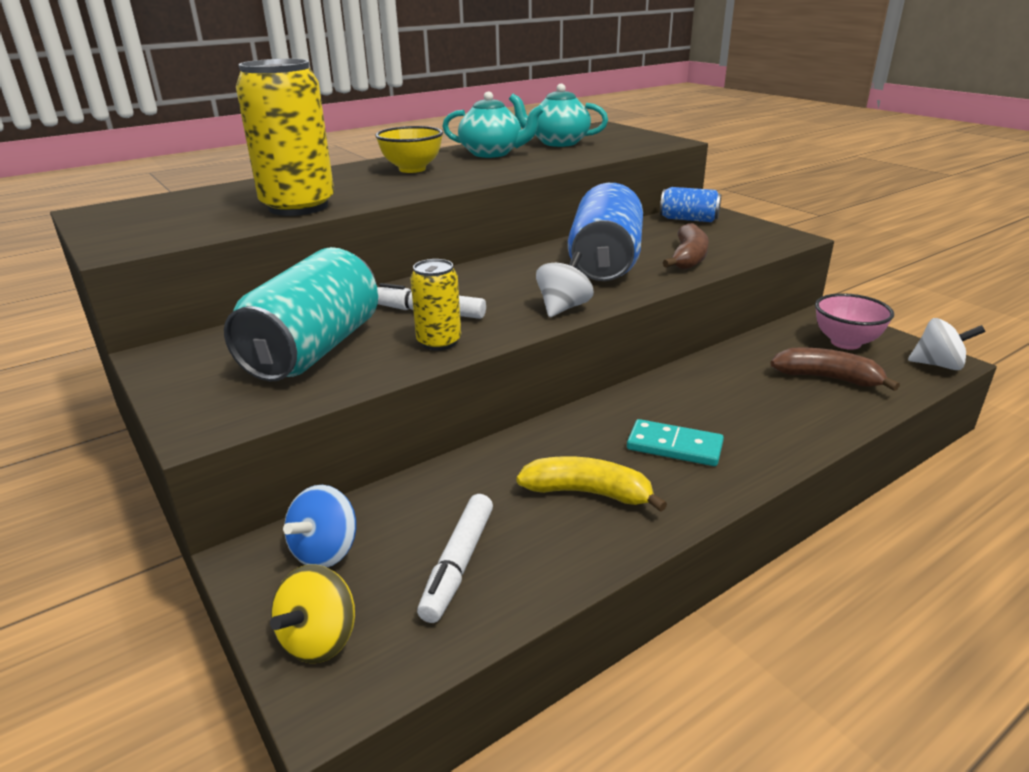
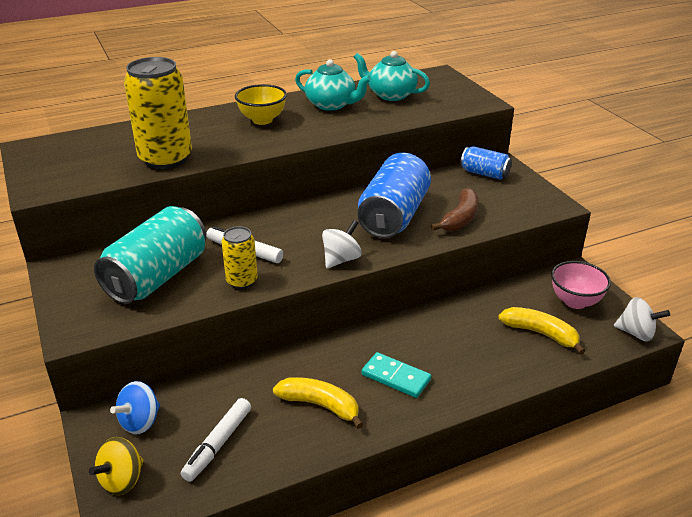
camera: 10 degrees right, 5 degrees up
brown banana [770,348,900,391] -> yellow banana [498,307,585,354]

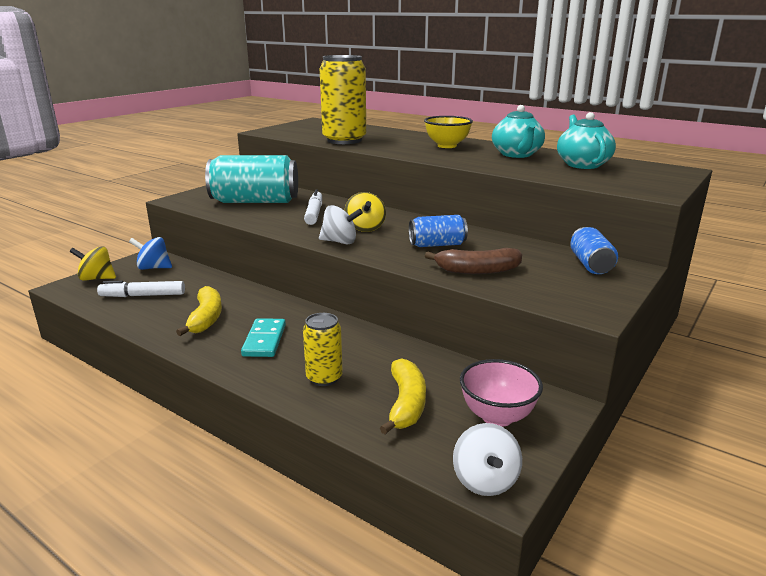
camera: 60 degrees right, 10 degrees down
yellow can [221,226,258,289] -> yellow can moved to [303,313,343,386]
blue can [357,153,431,238] -> blue can [409,215,468,247], size x0.53
none -> yellow spinning top [345,192,386,232]

